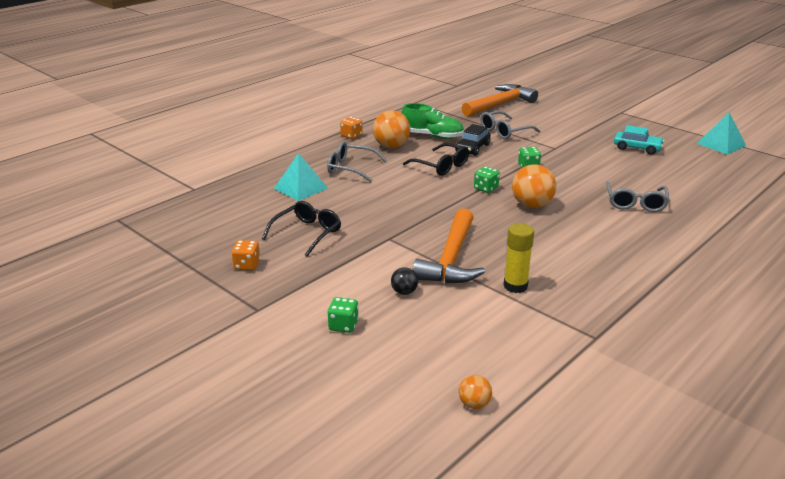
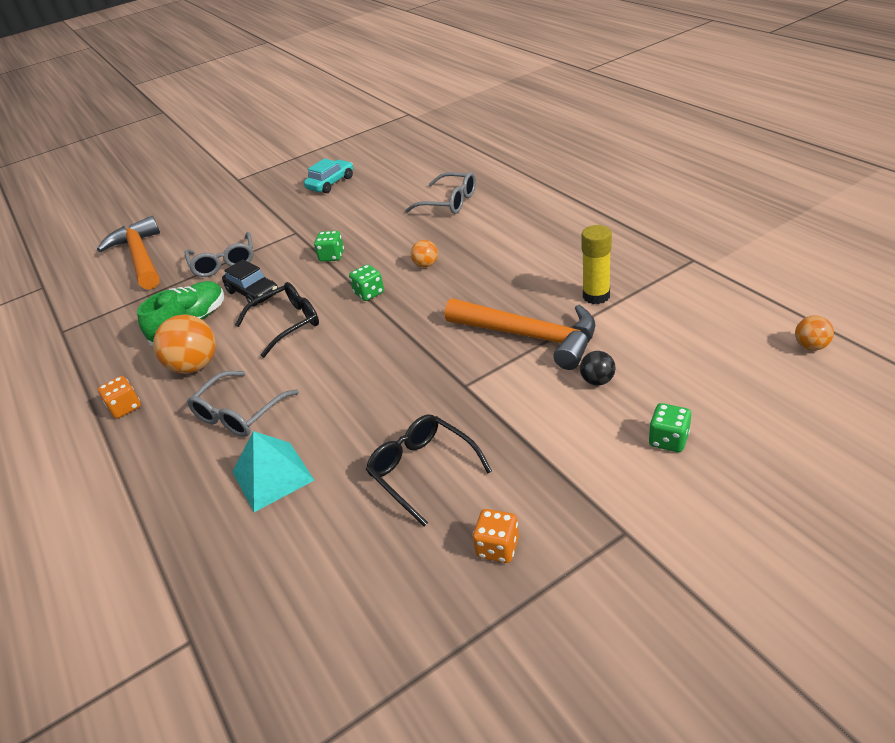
camera: 70 degrees left, 10 degrees up
orange ball [512,164,556,208] -> orange ball [411,240,438,267], size x0.52
turquoise pyramid [696,113,746,155] -> none

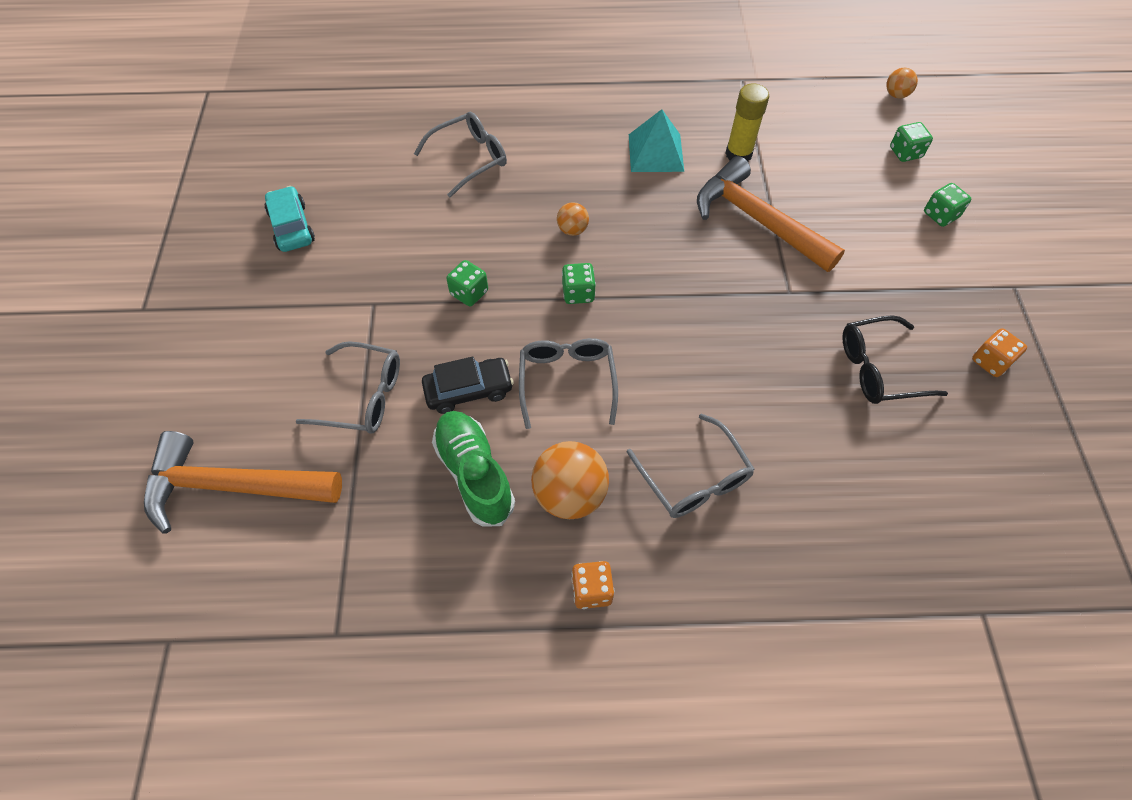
camera: 65 degrees left, 20 degrees up
turquoise pyramid [233,431,314,512] -> turquoise pyramid moved to [629,109,684,172]
black glasses [235,282,319,358] -> grey glasses [519,338,618,429]
orange hammer [444,298,595,370] -> orange hammer turned 105 degrees counterclockwise [697,156,845,272]
black ball [580,351,616,385] -> none
none -> green dice [890,122,933,162]

